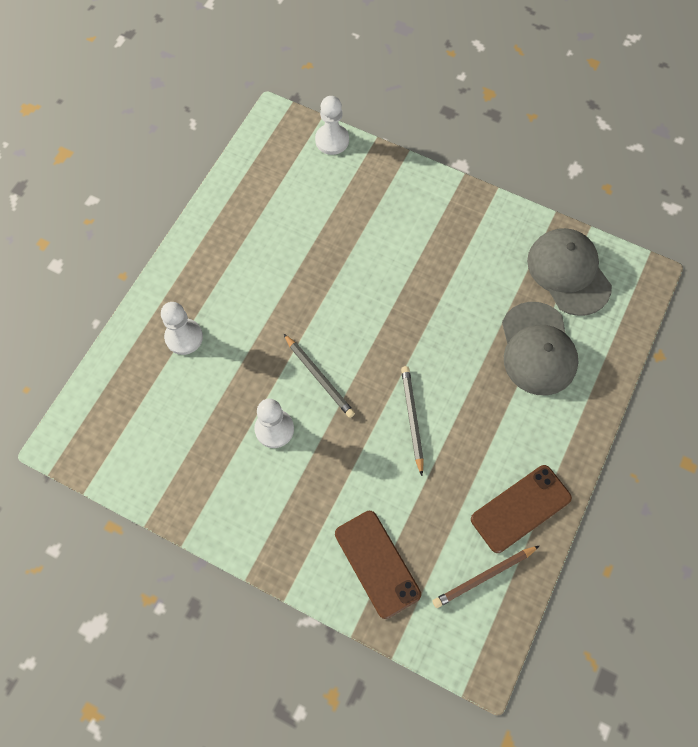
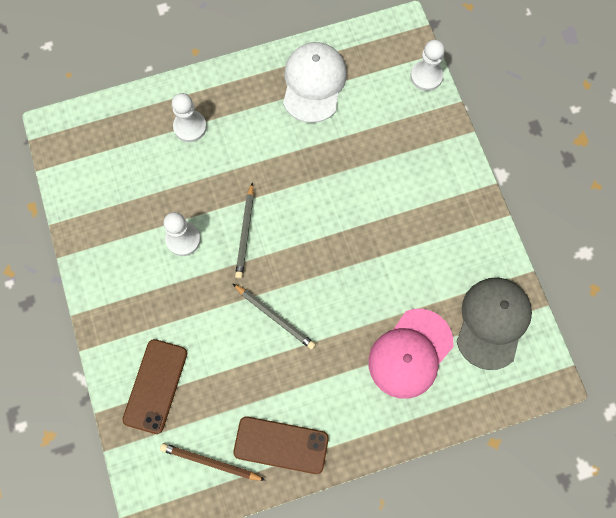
camera: 45 degrees right, 5 degrees up
grey pencil [401,366,424,476] -> grey pencil turned 90 degrees clockwise [233,284,316,350]
grey cap [502,302,579,395] -> pink cap [368,309,453,399]
none -> white cap [283,42,347,123]

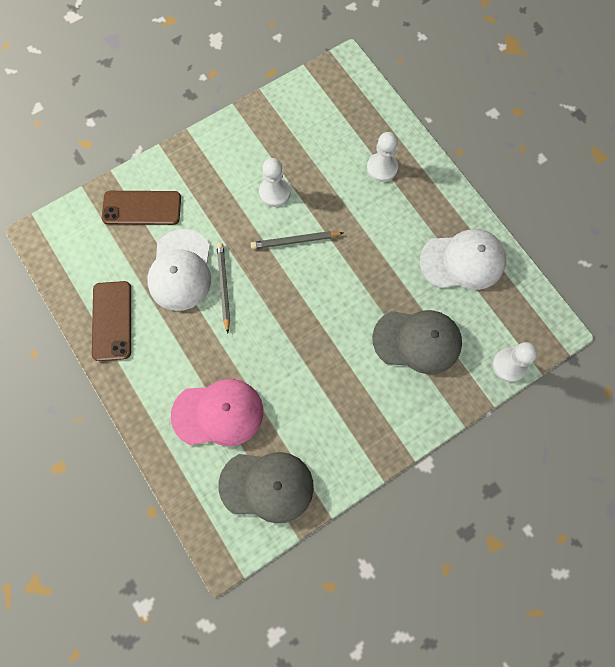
camera: 75 degrees right, 0 degrees up
brown pencil [160,443,266,481] -> none
grey pencil [233,284,316,350] -> grey pencil turned 150 degrees clockwise [216,243,230,333]
pink cap [368,309,453,399] -> pink cap turned 150 degrees clockwise [171,379,263,446]
none -> white cap [147,229,211,311]
none -> grey cap [372,310,462,374]

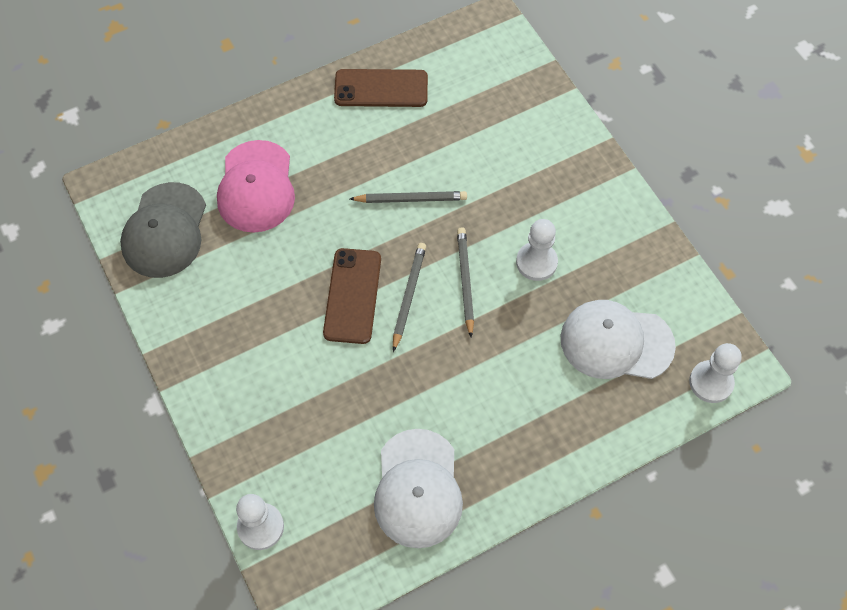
camera: 95 degrees right, 10 degrees down
brown phone [102,191,181,225] -> brown phone moved to [323,248,381,344]
white cap [147,229,211,311] -> white cap moved to [561,300,676,379]
white pawn [367,132,398,182] -> white pawn moved to [689,343,742,403]
grey cap [372,310,462,374] -> none
none -> grey pencil [393,243,426,352]

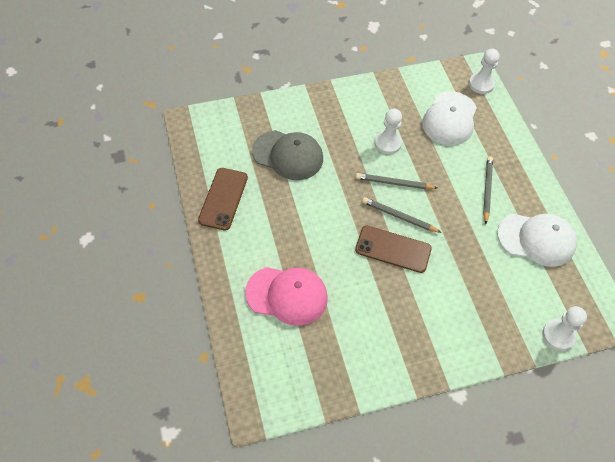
camera: 80 degrees left, 5 degrees down
grey cap [120,182,206,278] -> grey cap moved to [252,130,323,180]
grey pencil [350,191,467,203] -> grey pencil moved to [483,156,493,224]

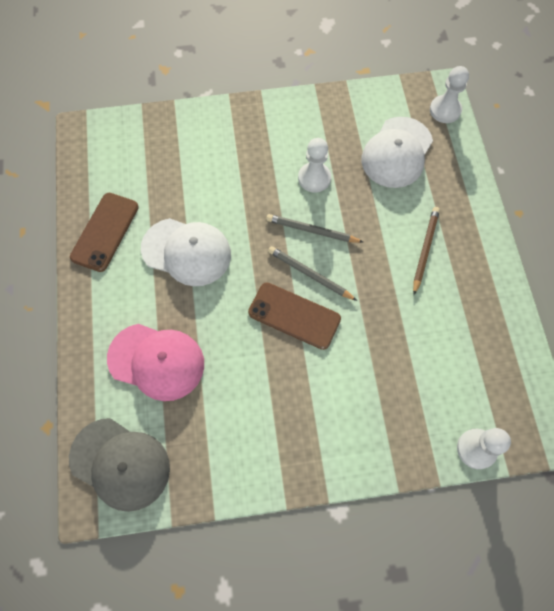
camera: 10 degrees right, 10 degrees up
grey cap [252,130,323,180] -> grey cap moved to [69,418,170,512]
grey pencil [483,156,493,224] -> brown pencil [413,207,440,295]
white cap [497,214,577,267] -> white cap moved to [141,218,231,286]

